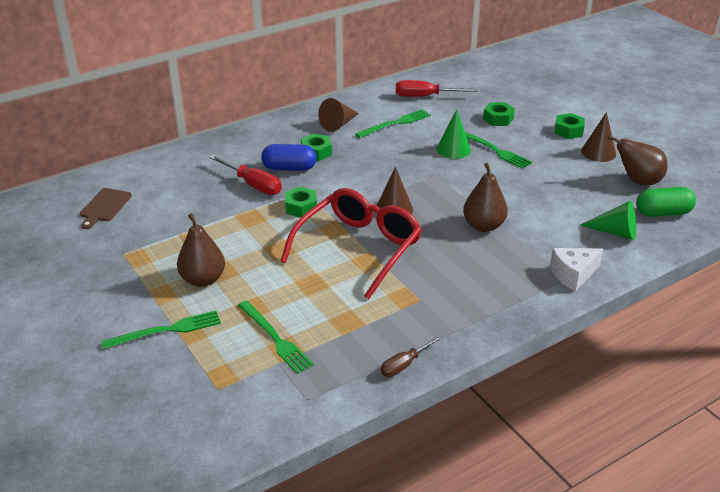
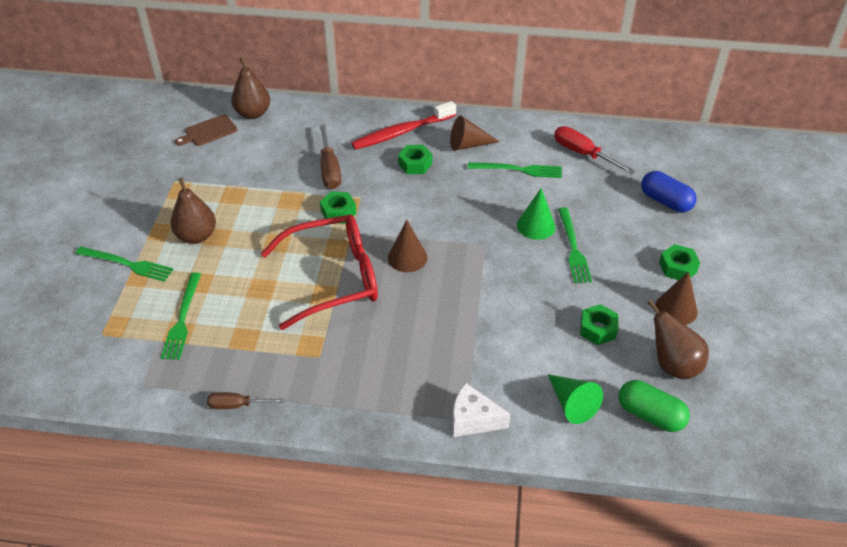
camera: 40 degrees right, 10 degrees up
red screwdriver [209,155,282,195] -> brown screwdriver [320,125,342,189]
blue capsule [261,144,317,171] -> blue capsule moved to [641,171,697,213]
brown pear [463,163,508,232] -> brown pear moved to [231,57,270,119]
green nut [483,102,515,126] -> green nut moved to [580,304,618,345]
none -> red toothbrush [351,101,456,150]

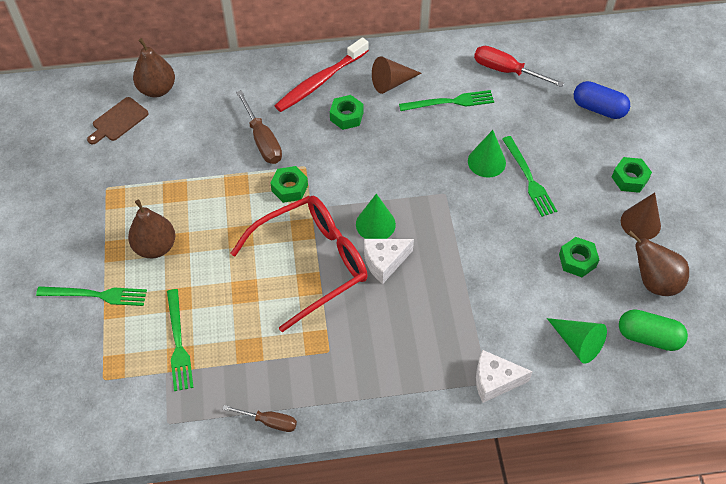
camera: 15 degrees left, 10 degrees up
brown screwdriver [207,392,285,409] -> brown screwdriver turned 150 degrees counterclockwise [223,405,297,432]
brown cone [388,220,427,272] -> green cone [356,194,396,239]
none -> white cheese [364,239,414,284]

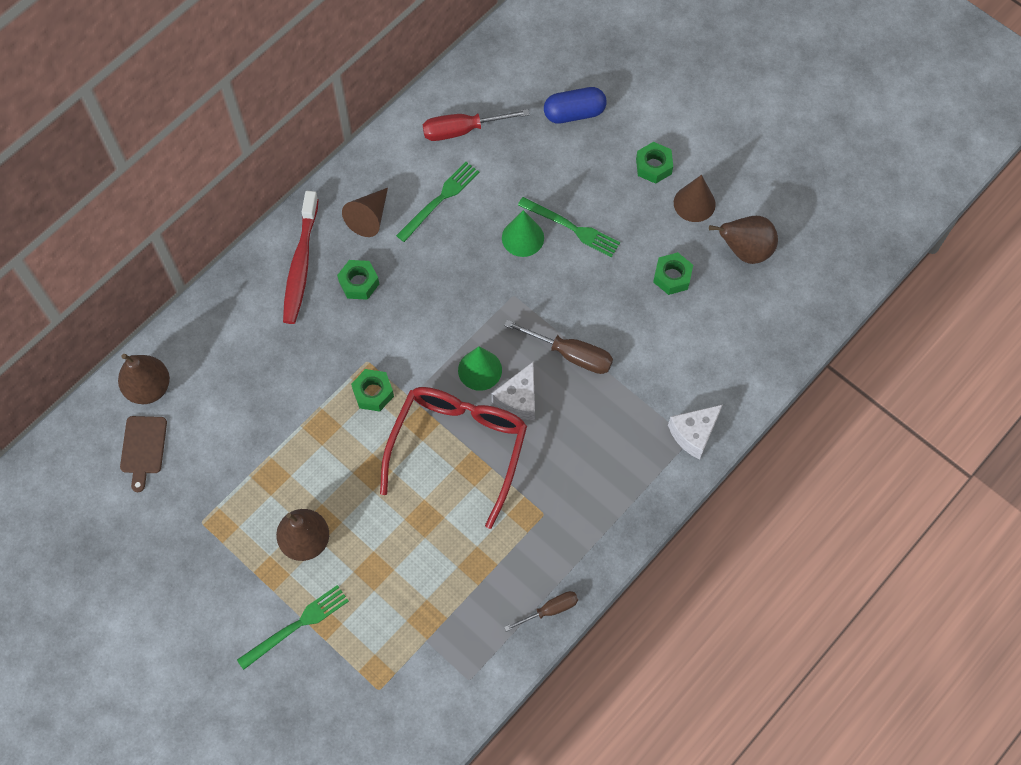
camera: 40 degrees left, 10 degrees up
green fork [167,289,194,391] -> none
brown screwdriver [236,90,282,164] -> brown screwdriver moved to [504,320,613,374]
green cone [547,318,607,364] -> none
green capsule [619,309,688,351] -> none

